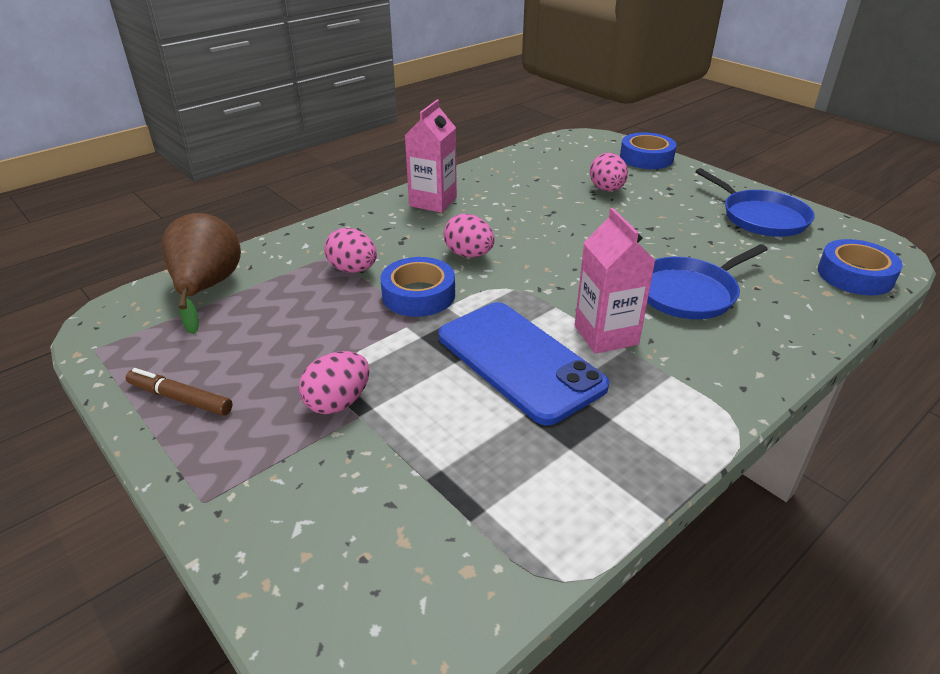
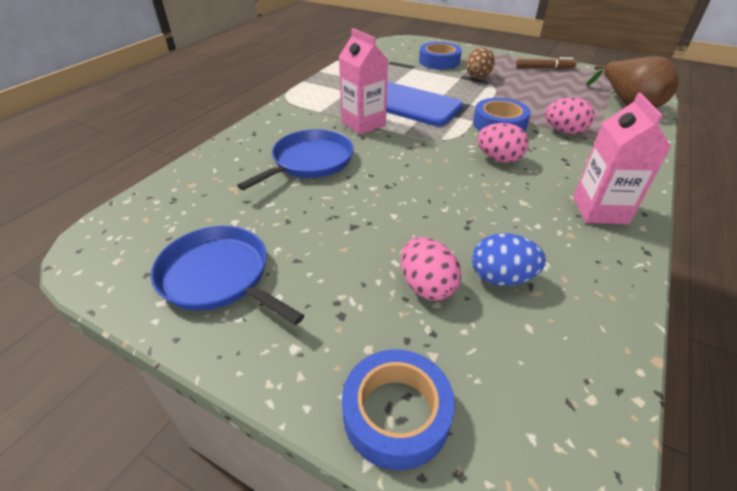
camera: 160 degrees right, 5 degrees up
pink egg [299,351,369,414] -> brown egg [466,48,495,78]
blue tape [818,239,903,295] -> blue tape moved to [419,42,462,70]
none -> blue egg [472,233,546,286]

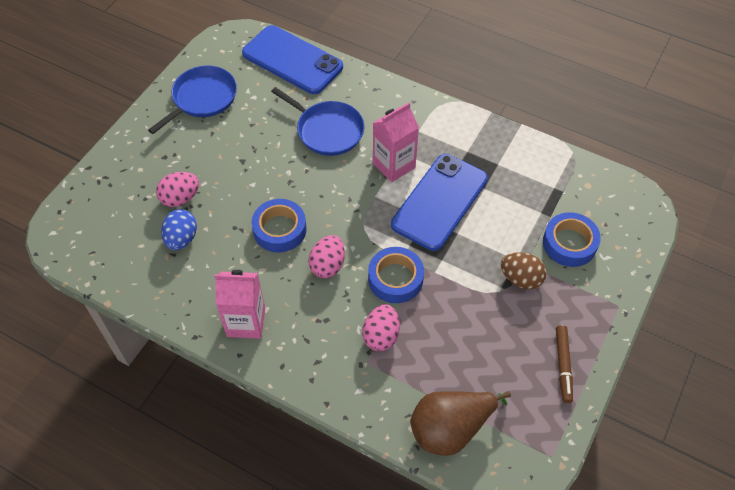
camera: 90 degrees right, 15 degrees up
blue tape [342,349,455,470] -> blue tape moved to [252,199,307,252]
none -> blue phone [242,25,343,94]

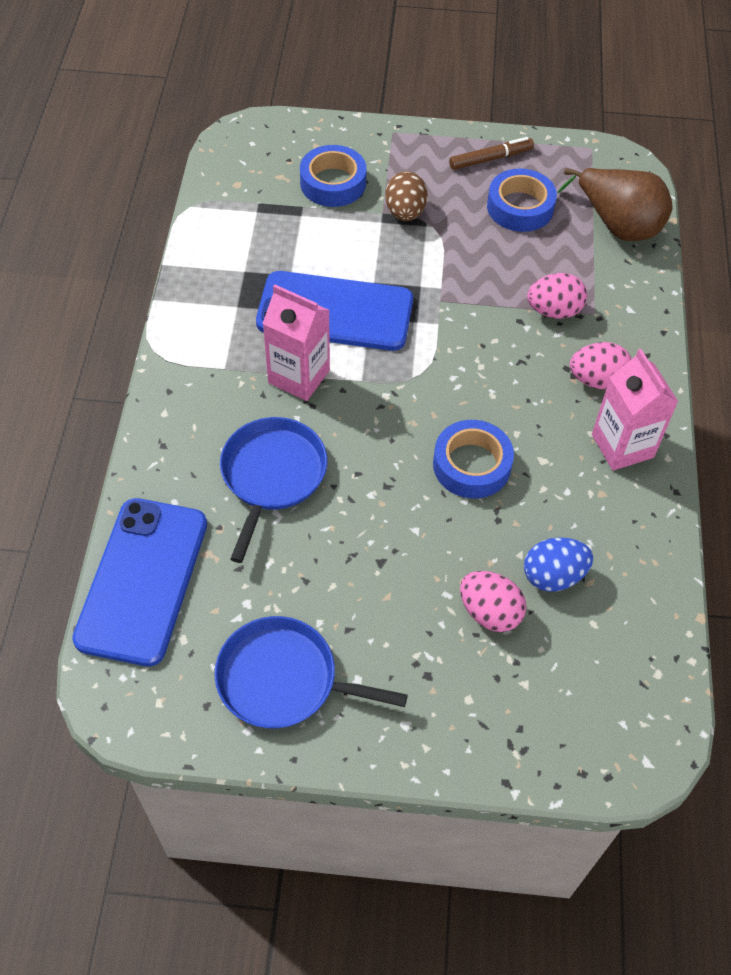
camera: 115 degrees left, 0 degrees up
pink egg [308,235,345,278] -> pink egg moved to [570,342,631,389]
blue tape [368,247,424,303] -> blue tape moved to [487,168,557,232]

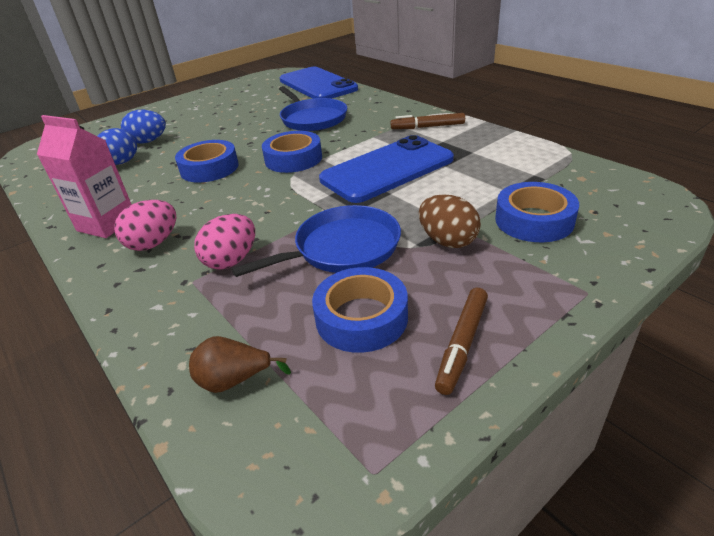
camera: 140 degrees right, 20 degrees down
blue pan [214,616,408,728] -> blue pan moved to [232,205,401,277]
pink carton [262,284,330,401] -> none
pink egg [460,571,526,632] -> blue egg [121,110,166,143]
brown pear [558,168,673,241] -> brown pear [189,336,291,393], size x0.51
none -> blue tape [262,131,322,173]
none -> brown marker [390,113,465,129]

